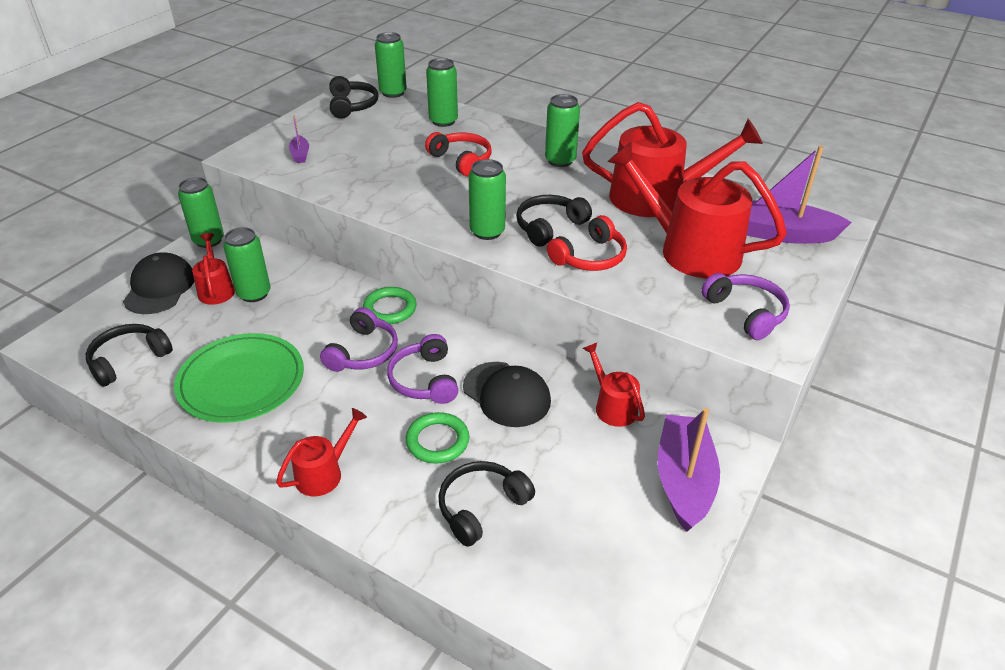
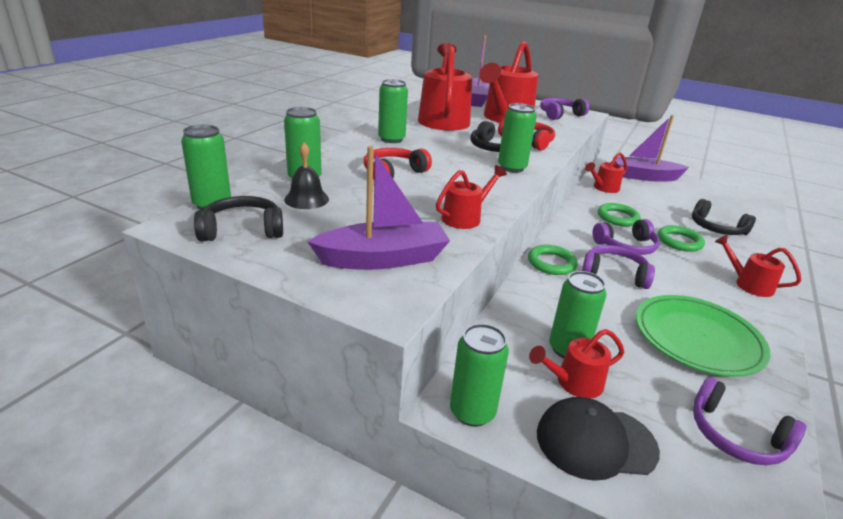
camera: 95 degrees left, 10 degrees down
black headphones [86,324,173,387] -> purple headphones [693,377,806,465]
purple boat [289,115,309,163] -> purple boat [307,146,450,270], size x2.18
black cap [463,362,551,427] -> green ring [598,203,641,226]
none -> black bell [284,142,329,209]
none -> red watering can [436,165,507,229]

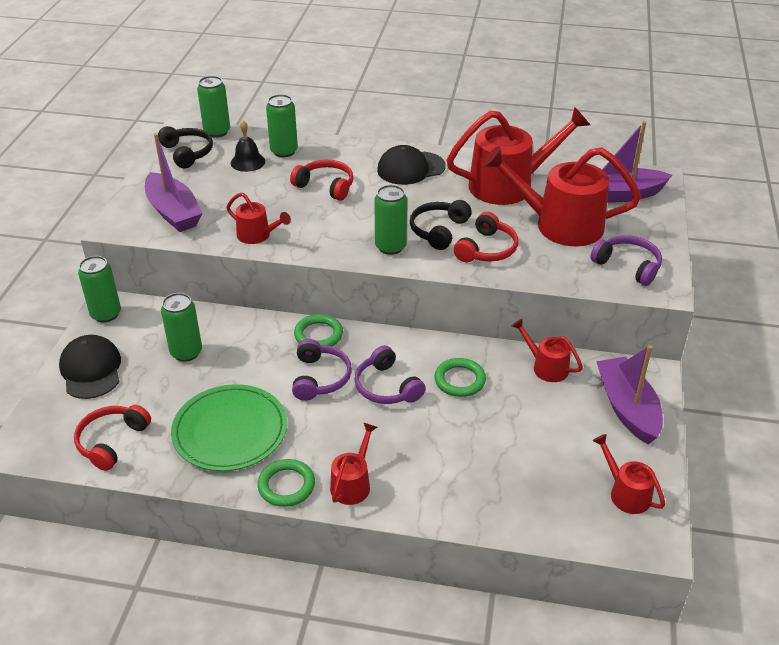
camera: 75 degrees right, 10 degrees up
green can [378,79,408,143] -> black cap [377,145,446,185]
red watering can [529,329,624,399] -> red watering can moved to [593,434,665,514]
green ring [658,225,705,252] -> green ring moved to [257,459,315,507]
black headphones [692,199,756,235] -> none
purple headphones [693,377,806,465] -> red headphones [74,405,151,471]

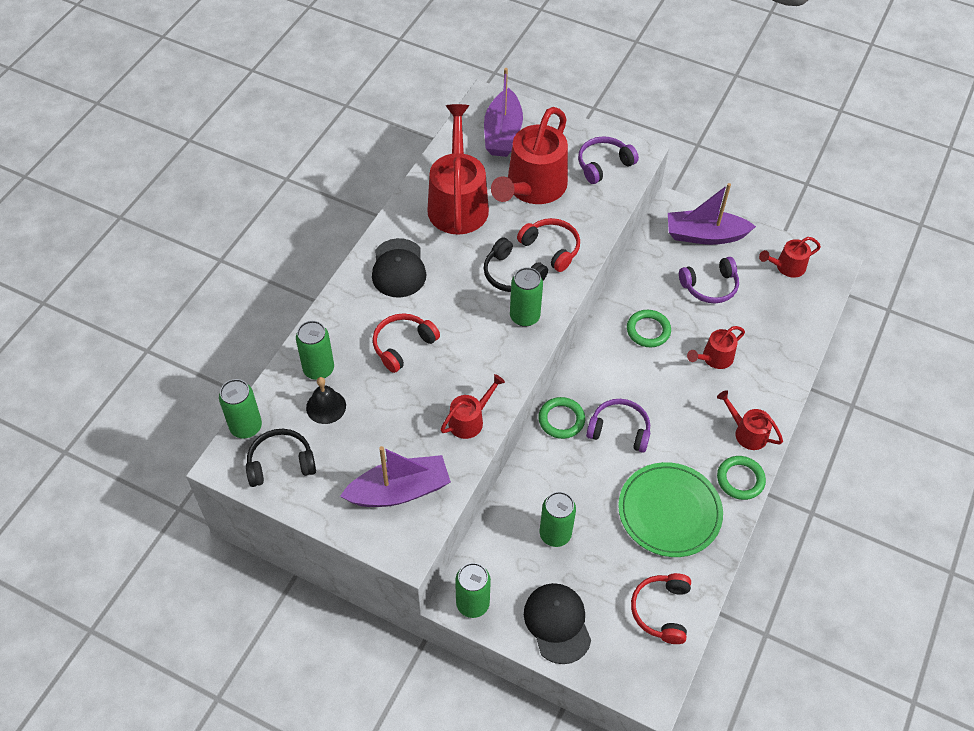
camera: 75 degrees left, 15 degrees up
black cap [59,335,121,399] -> black cap turned 75 degrees clockwise [524,583,591,664]
red headphones [74,405,151,471] -> red headphones turned 60 degrees clockwise [631,573,691,644]
purple headphones [354,345,425,404] -> purple headphones moved to [679,257,739,303]
red watering can [512,318,583,382] -> red watering can moved to [687,326,745,369]

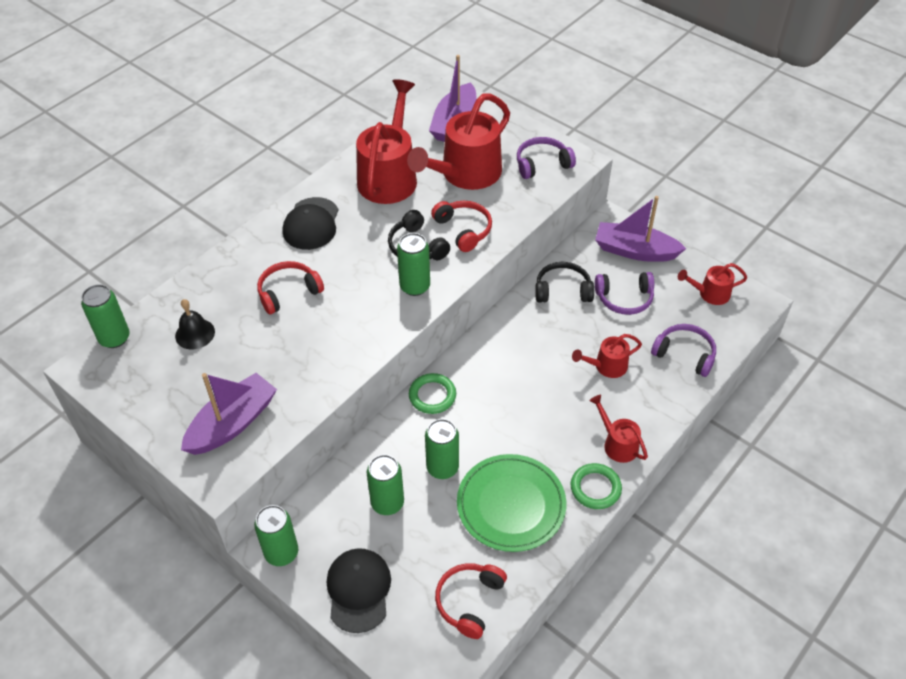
camera: 15 degrees right, 5 degrees down
black headphones [246,429,316,487] -> black headphones moved to [535,262,594,302]
green can [296,321,334,380] -> green can moved to [425,419,459,479]
purple boat [340,446,451,507] -> purple boat turned 45 degrees counterclockwise [181,373,277,455]
red watering can [440,374,505,439] -> none
purple headphones [586,399,650,453] -> purple headphones moved to [651,324,716,377]
green ring [627,310,671,347] -> none

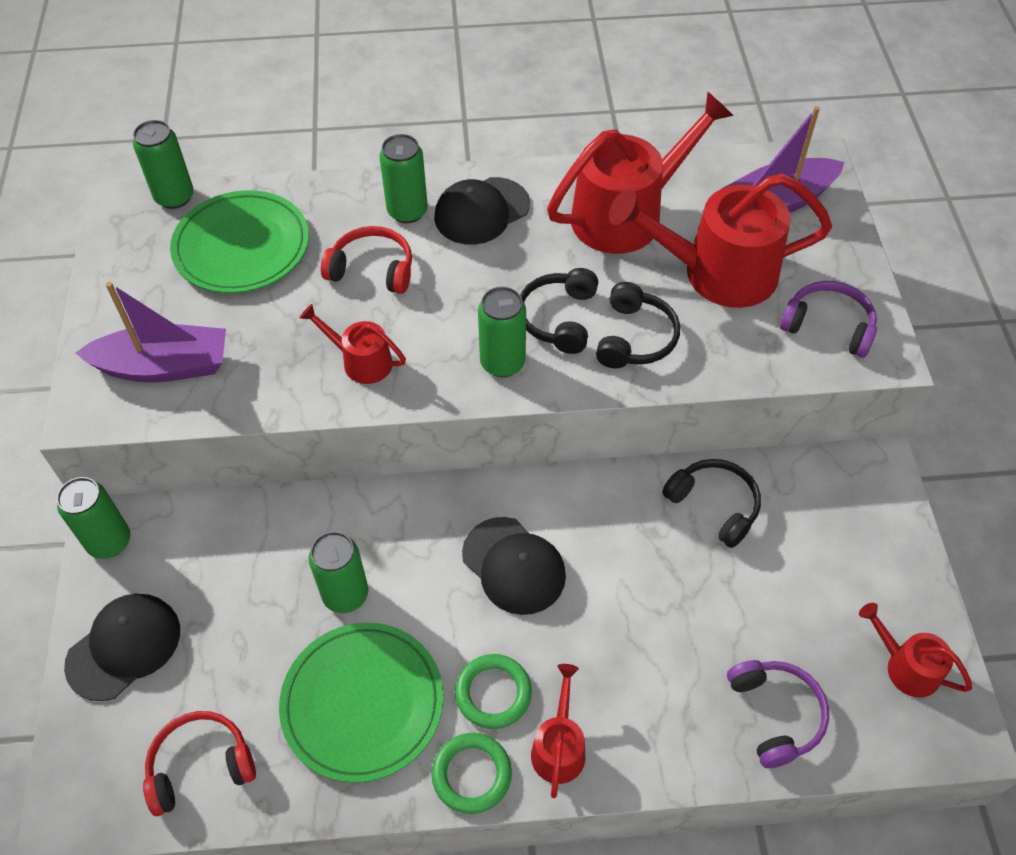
camera: 45 degrees right, 5 degrees up
black bell [175,299,215,349] -> green plate [170,190,309,293]
green can [367,455,404,515] -> green can moved to [379,134,428,223]
green ring [409,373,456,414] -> green ring moved to [455,654,532,729]
red headphones [431,201,492,252] -> black headphones [596,282,680,368]
red watering can [572,334,642,378] -> red watering can moved to [300,304,406,384]
purple boat [595,196,686,262] -> none
purple headphones [595,272,654,315] -> none
none -> black cap [462,517,566,615]

